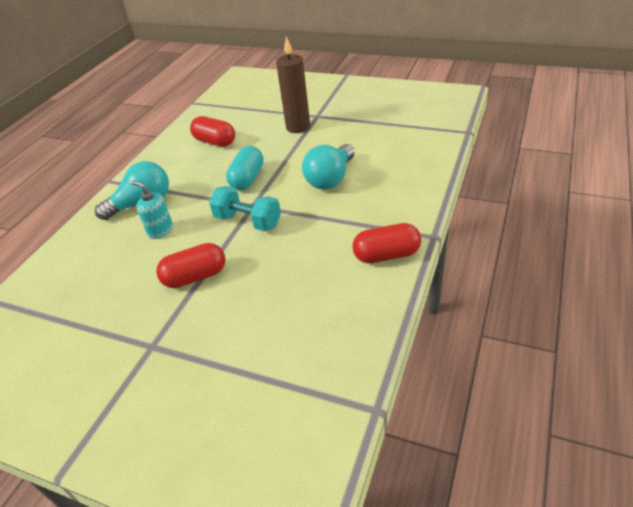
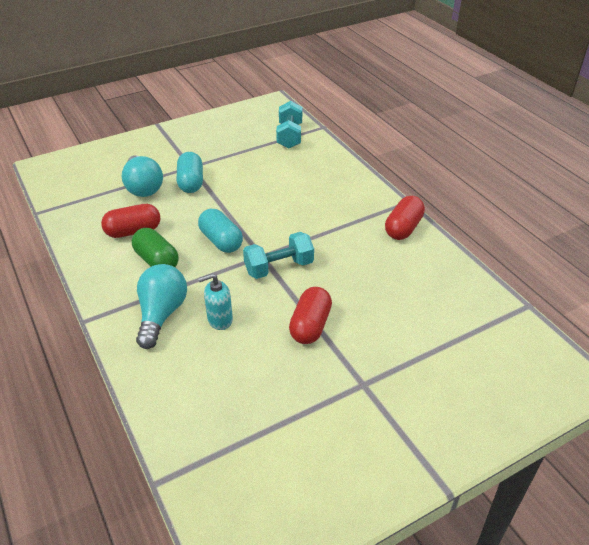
camera: 55 degrees left, 0 degrees up
brown candle [276,37,310,133] -> turquoise capsule [177,152,203,193]
turquoise light bulb [302,144,355,189] -> turquoise light bulb moved to [122,155,163,197]
none -> green capsule [132,228,179,267]
none -> turquoise dumbbell [276,101,302,149]

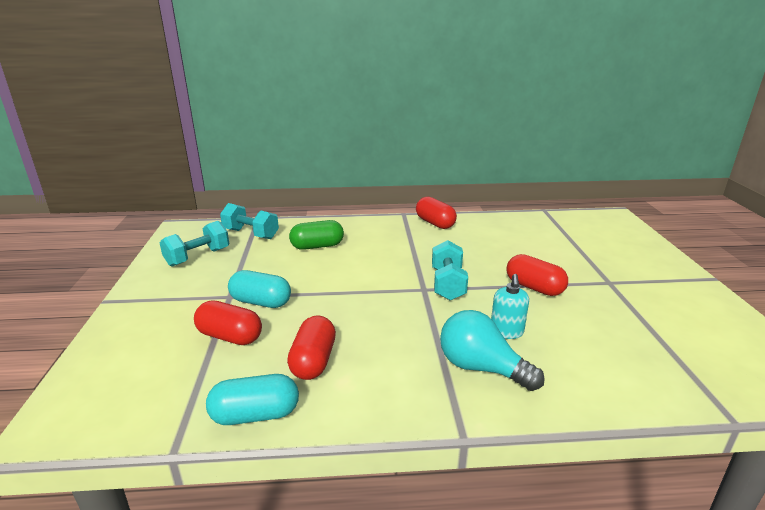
camera: 65 degrees left, 15 degrees down
turquoise light bulb [122,155,163,197] -> red capsule [194,300,262,345]
green capsule [132,228,179,267] -> green capsule moved to [289,220,344,250]
turquoise capsule [198,209,243,253] -> turquoise capsule moved to [206,374,299,425]
none -> turquoise dumbbell [160,221,229,267]

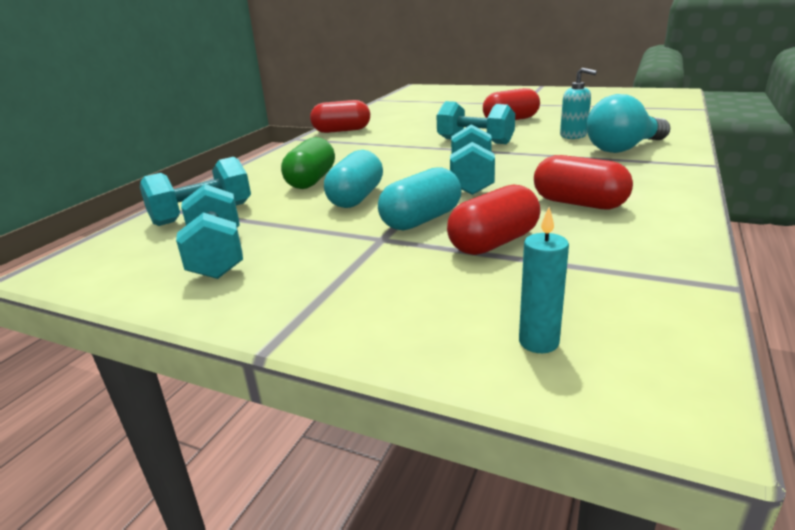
camera: 60 degrees left, 0 degrees up
turquoise capsule [206,374,299,425] -> turquoise capsule moved to [324,150,383,208]
none -> turquoise dumbbell [450,124,495,195]
none -> turquoise candle [519,207,569,353]

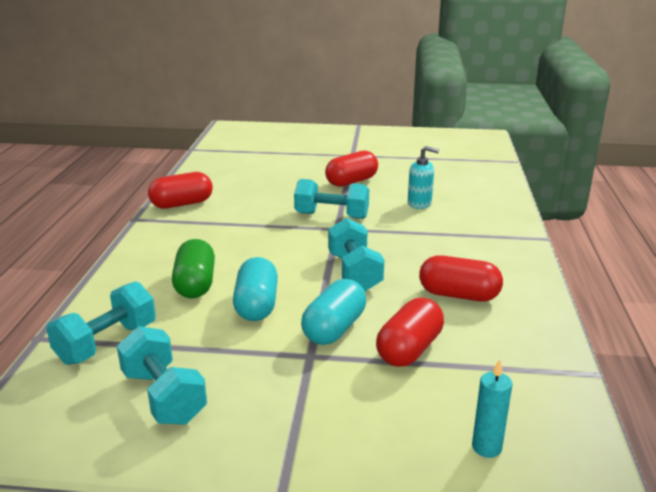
camera: 20 degrees left, 0 degrees up
turquoise light bulb [586,94,670,153] -> none

